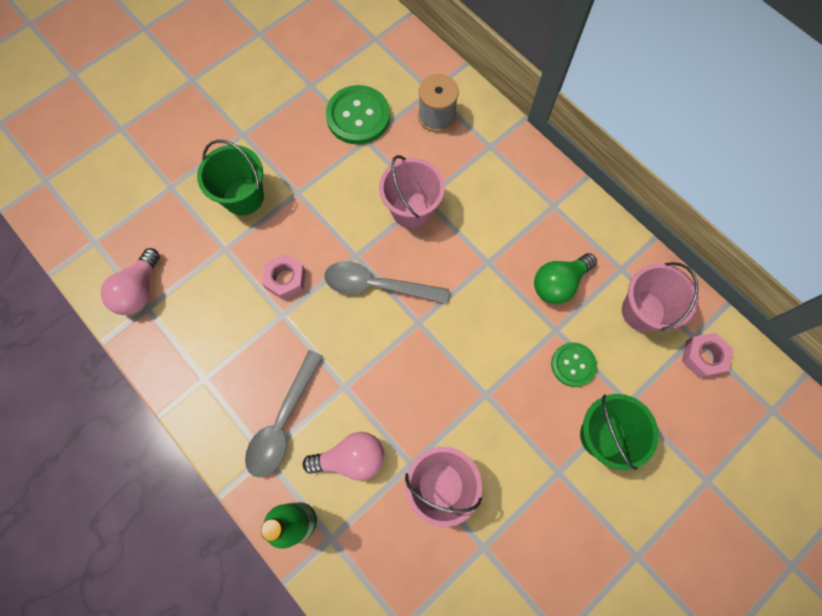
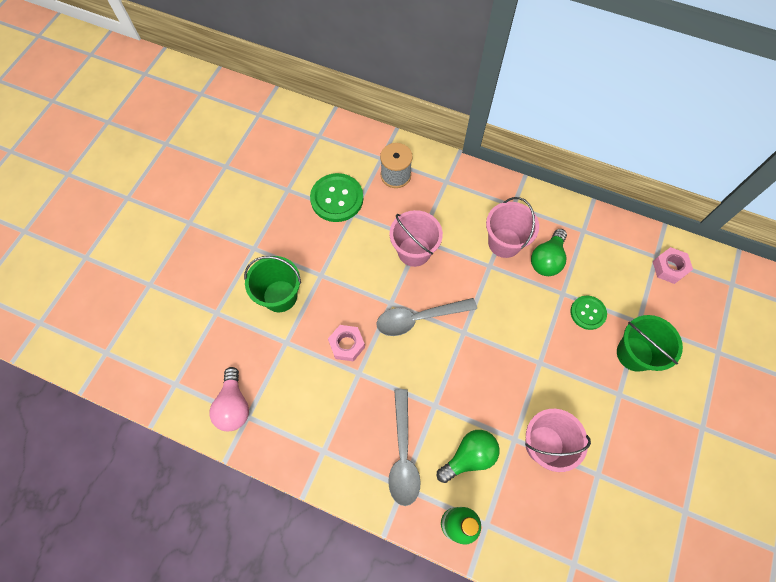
camera: 25 degrees left, 5 degrees down
pink light bulb [303,432,384,481] -> green light bulb [437,430,500,483]
pink bucket [622,262,699,332] -> pink bucket moved to [486,197,539,258]

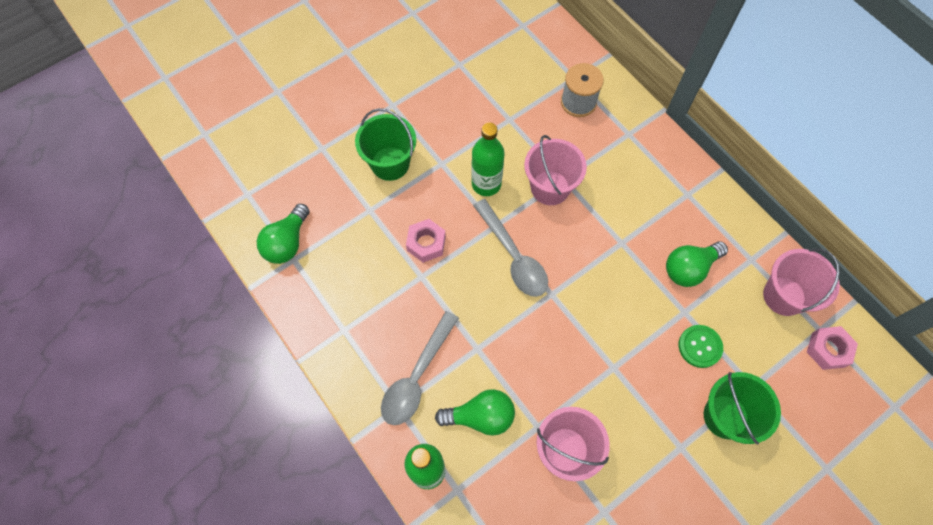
camera: 30 degrees right, 0 degrees up
pink light bulb [209,367,249,431] -> green light bulb [257,204,310,264]
green button [310,173,363,222] -> none
grey spoon [377,298,477,336] -> grey spoon turned 135 degrees counterclockwise [473,199,548,297]
pink bucket [486,197,539,258] -> pink bucket moved to [763,248,840,316]
none -> green bottle [471,123,505,196]

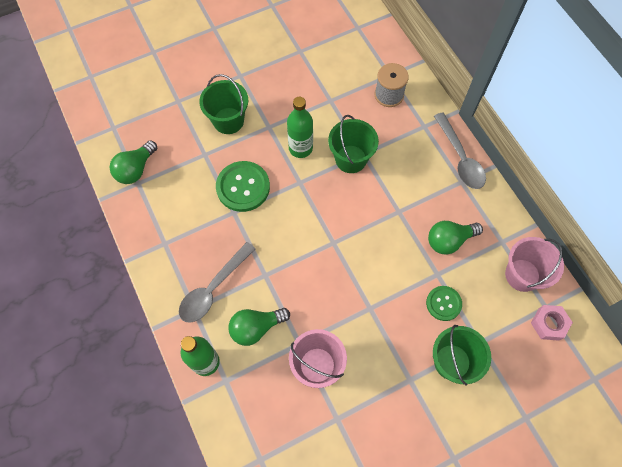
camera: 10 degrees right, 0 degrees up
pink nut [406,219,446,263] -> green button [216,161,270,212]
green light bulb [435,389,515,436] -> green light bulb turned 150 degrees clockwise [228,308,290,346]
grey spoon [473,199,548,297] -> grey spoon moved to [434,113,486,189]
pink bucket [524,135,587,205] -> green bucket [328,115,379,173]

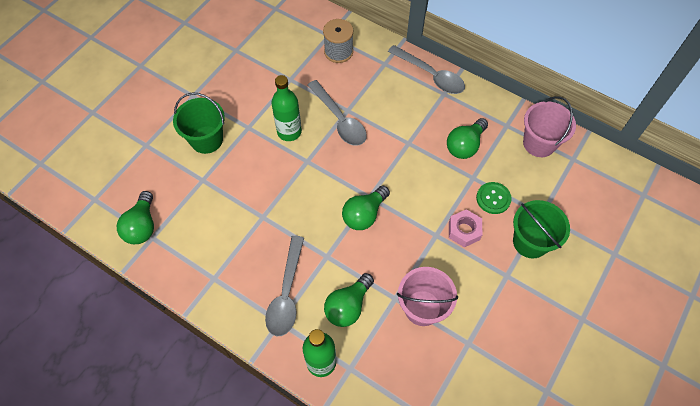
camera: 30 degrees left, 5 degrees down
green button [216,161,270,212] -> none
green bucket [328,115,379,173] -> grey spoon [308,80,367,146]
pink nut [531,305,573,341] -> pink nut moved to [449,209,482,247]
none -> green light bulb [342,185,390,230]

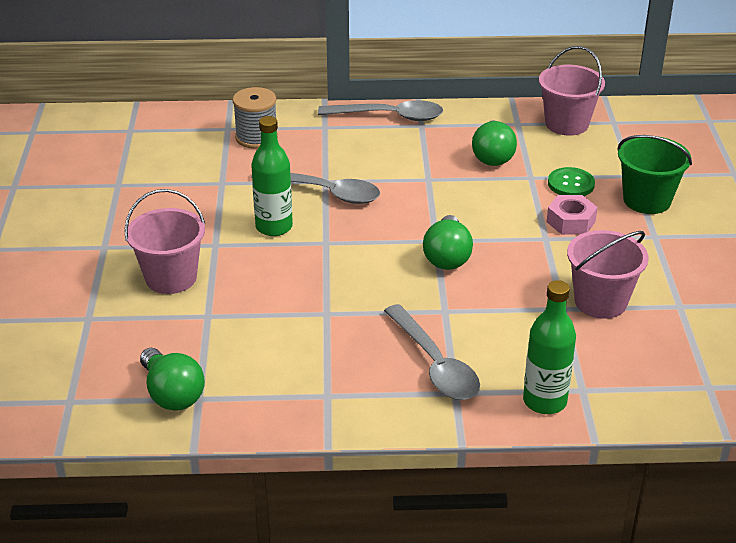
camera: 35 degrees left, 25 degrees down
green bucket [173,93,225,154] -> pink bucket [124,189,205,294]
green light bulb [324,273,374,327] -> none

